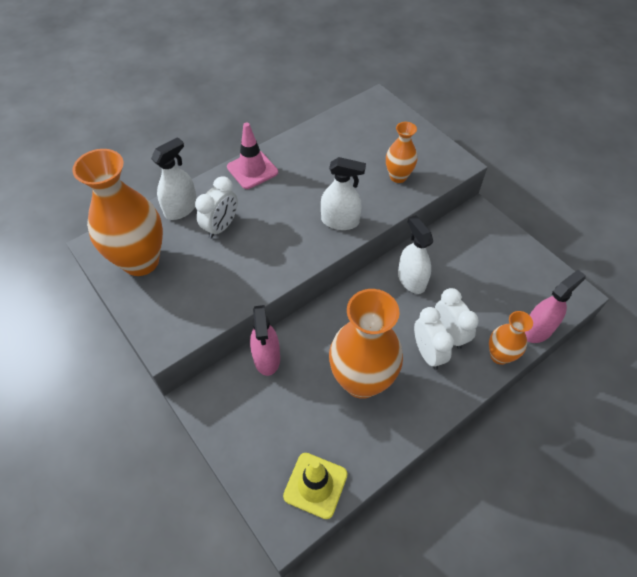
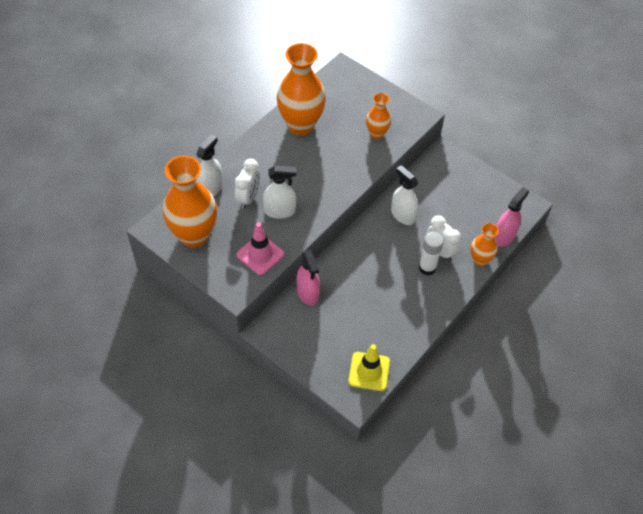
camera: 15 degrees left, 0 degrees up
pink traffic cone [227,122,278,189] -> pink traffic cone moved to [236,222,284,275]
white spray bottle [321,157,366,230] -> white spray bottle moved to [263,166,296,219]
orange vase [329,289,403,399] -> orange vase moved to [277,43,326,135]
white clock [414,307,454,370] -> white glue stick [419,232,444,275]

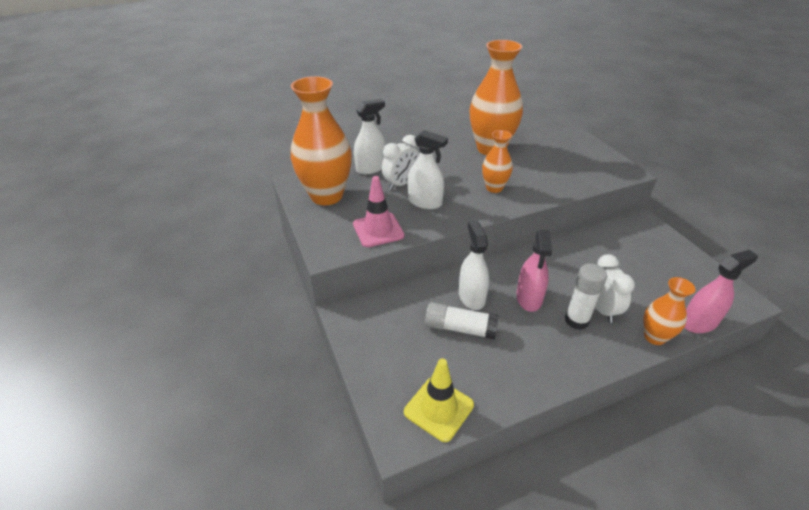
camera: 30 degrees right, 15 degrees down
pink spray bottle [296,250,320,306] -> pink spray bottle moved to [516,230,552,312]
orange vase [366,93,391,139] -> orange vase moved to [482,130,513,193]
white spray bottle [391,165,418,225] -> white spray bottle moved to [459,220,489,310]
none -> white glue stick [425,302,499,340]

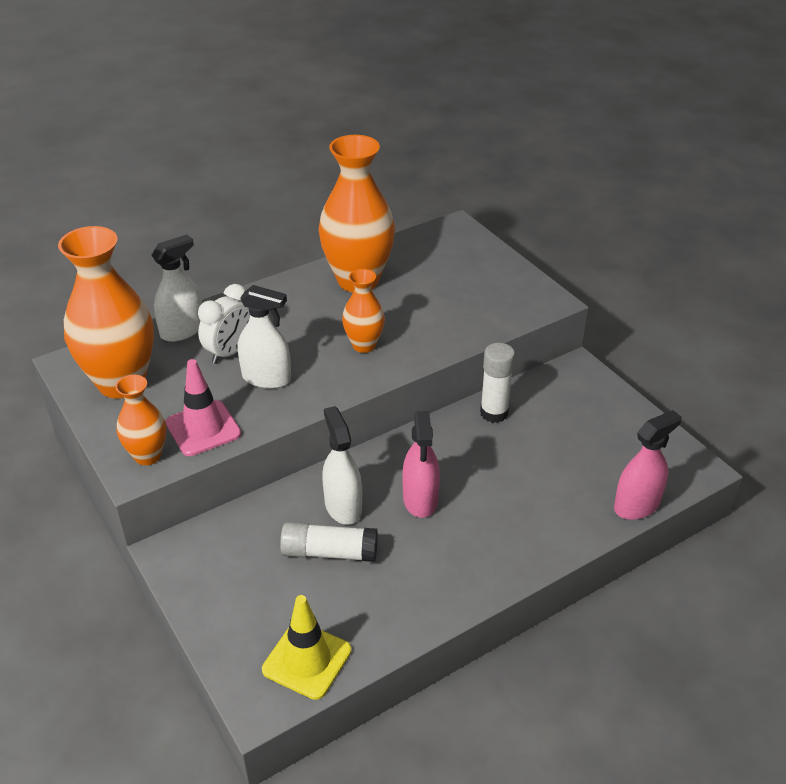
camera: 10 degrees left, 0 degrees up
white glue stick [565,264,607,330] -> white glue stick moved to [480,343,515,423]
white clock [595,254,635,323] -> none
orange vase [643,277,695,345] -> orange vase moved to [115,375,166,465]

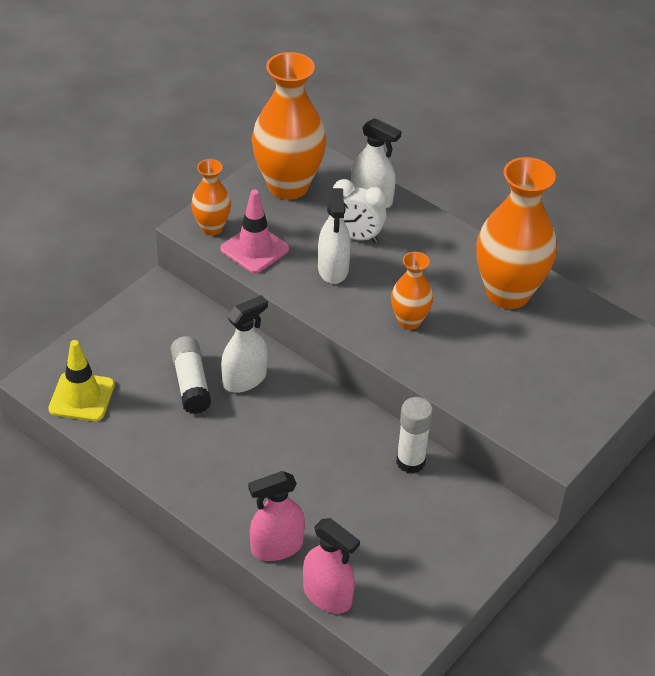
camera: 70 degrees right, 5 degrees up
pink spray bottle [403,411,440,518] -> pink spray bottle moved to [248,471,305,561]

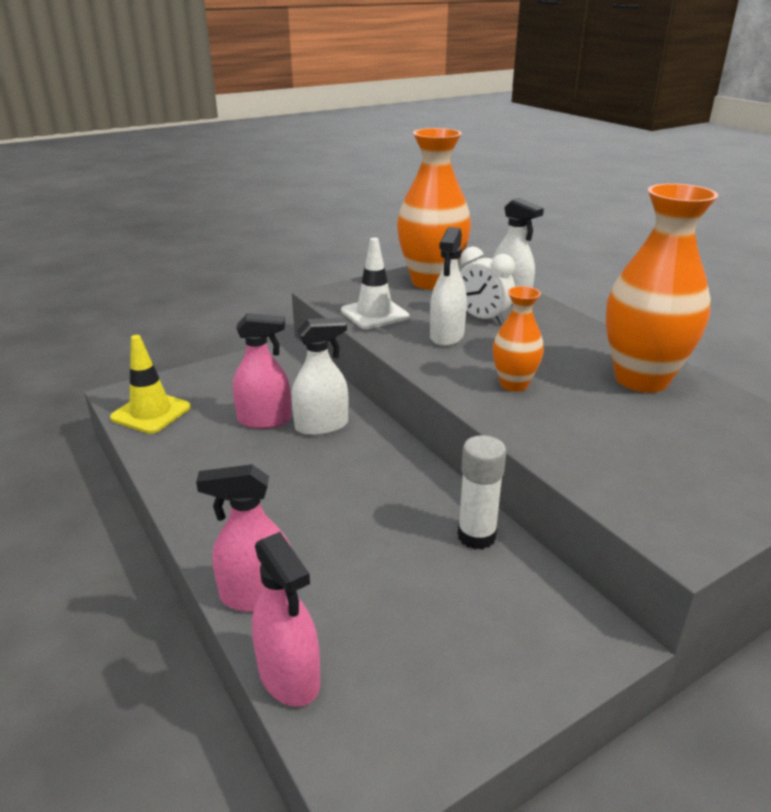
camera: 20 degrees right, 15 degrees down
white glue stick [171,336,211,414] -> pink spray bottle [233,313,291,429]
orange vase [191,159,231,235] -> none
pink traffic cone [220,190,289,273] -> white traffic cone [341,238,409,329]

